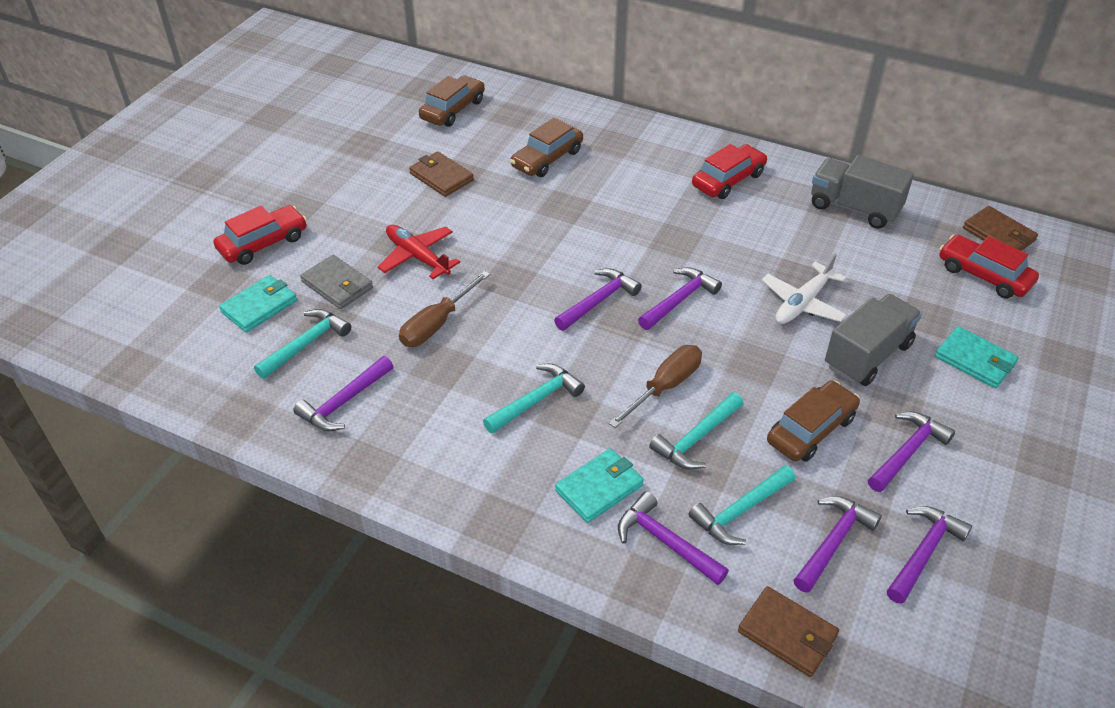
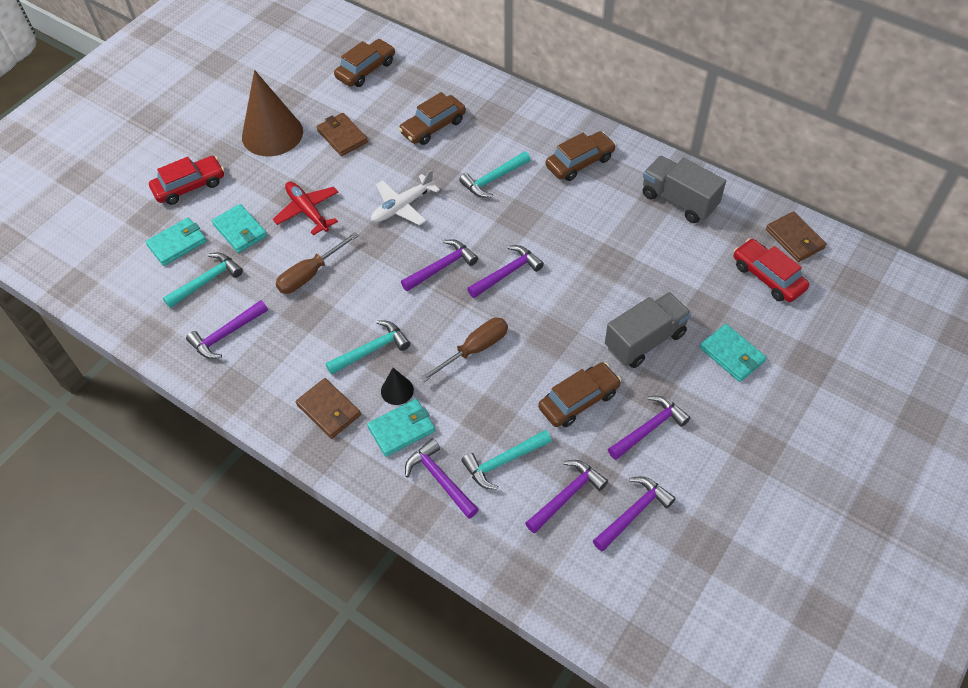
camera: 10 degrees right, 10 degrees up
grey wallet [300,255,373,309] -> turquoise wallet [212,204,267,253]
turquoise hammer [649,392,743,469] -> turquoise hammer moved to [459,151,531,198]
red car [692,144,767,199] -> brown car [546,131,616,181]
brown wallet [738,586,839,677] -> brown wallet moved to [296,378,361,439]
white plane [762,253,847,324] -> white plane moved to [371,170,440,225]
none -> brown cone [242,70,303,156]
none -> black cone [381,368,414,405]

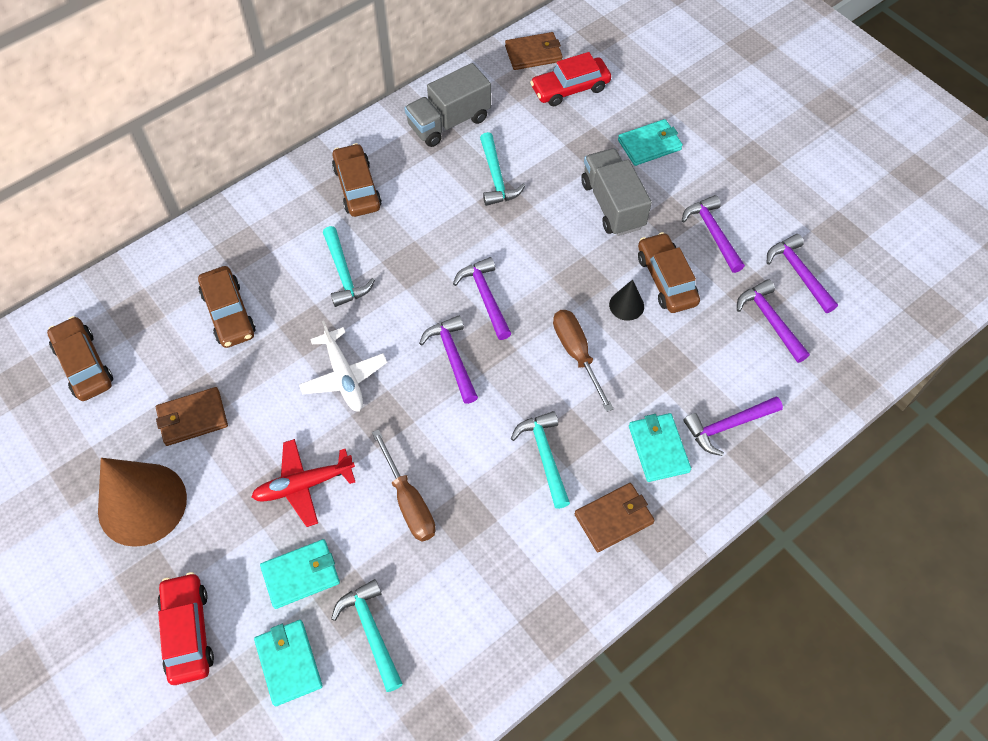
camera: 75 degrees left, 5 degrees up
purple hammer [186,300,268,359] -> none
black cone [381,368,414,405] -> black cone moved to [609,280,644,321]
turquoise hammer [461,430,552,490] -> turquoise hammer moved to [480,132,526,206]

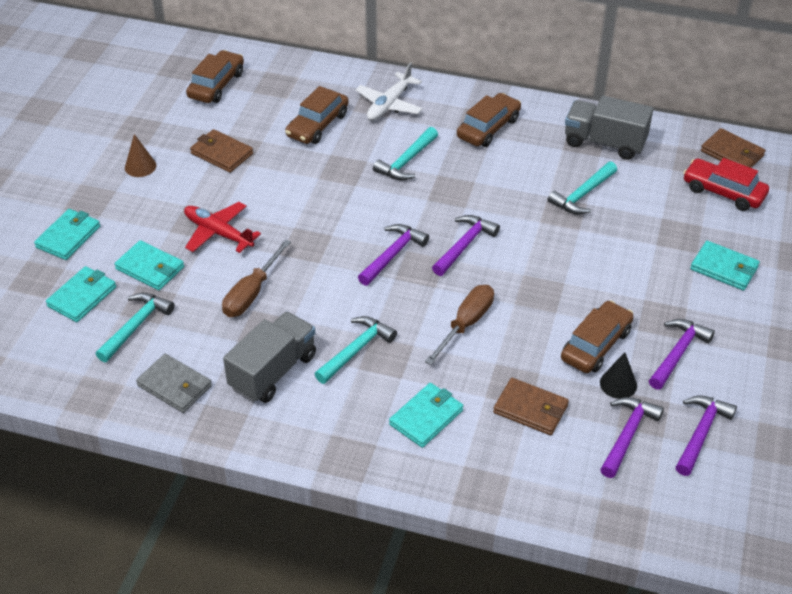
camera: 55 degrees right, 15 degrees down
brown cone [98,458,187,547] -> brown cone [125,134,156,177], size x0.45
red car [157,572,214,685] -> turquoise wallet [34,209,100,260]
white plane [299,321,388,412] -> white plane moved to [356,62,423,121]
brown wallet [575,483,655,552] -> brown wallet moved to [493,378,569,435]
grey truck [581,148,652,236] -> grey truck moved to [223,311,316,403]
black cone [609,280,644,321] -> black cone moved to [600,352,637,399]
purple hammer [683,396,783,456] -> none
none -> grey wallet [136,354,212,413]

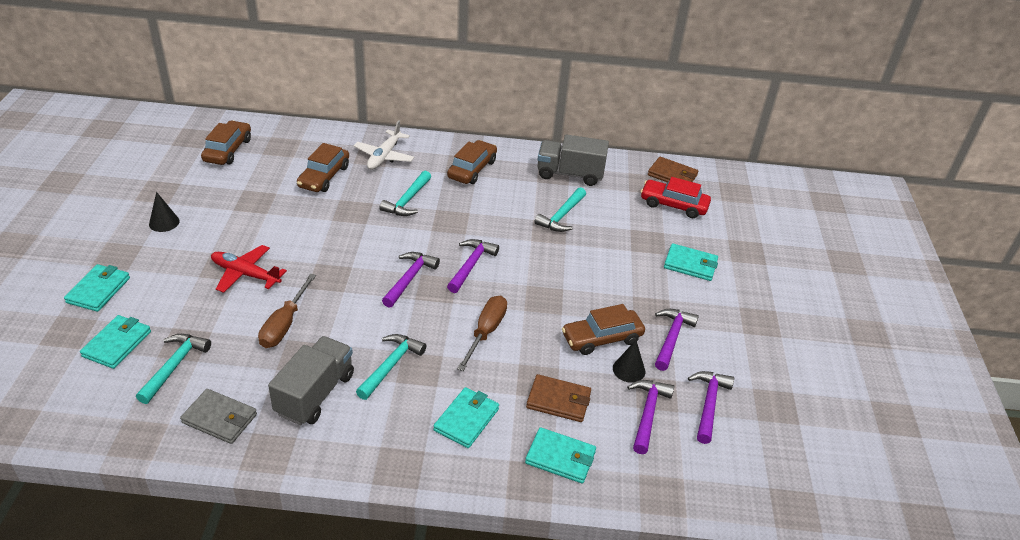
camera: 15 degrees left, 5 degrees down
turquoise wallet [114,240,184,290] -> turquoise wallet moved to [525,427,596,484]
brown cone [125,134,156,177] -> black cone [149,192,179,232]
brown wallet [190,129,253,173] -> none
brown car [561,300,634,373] -> brown car turned 135 degrees counterclockwise [562,304,645,355]

